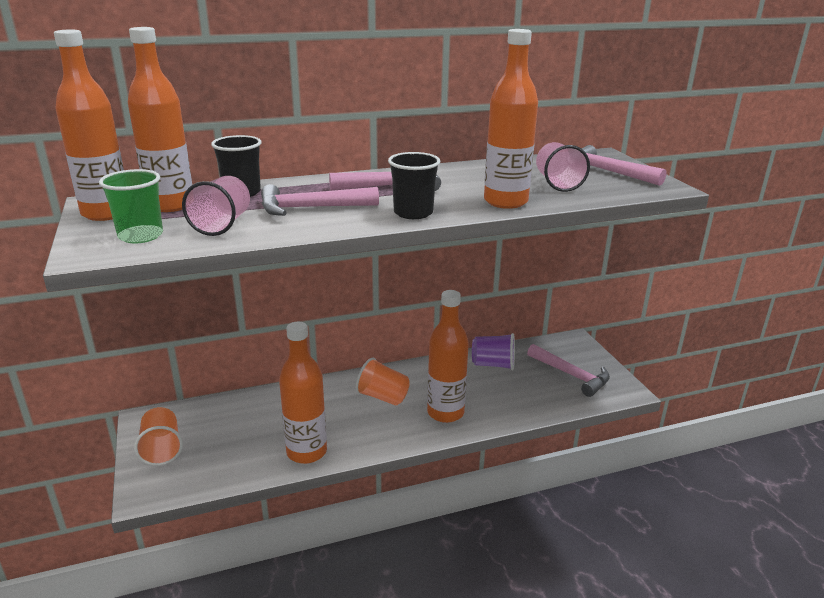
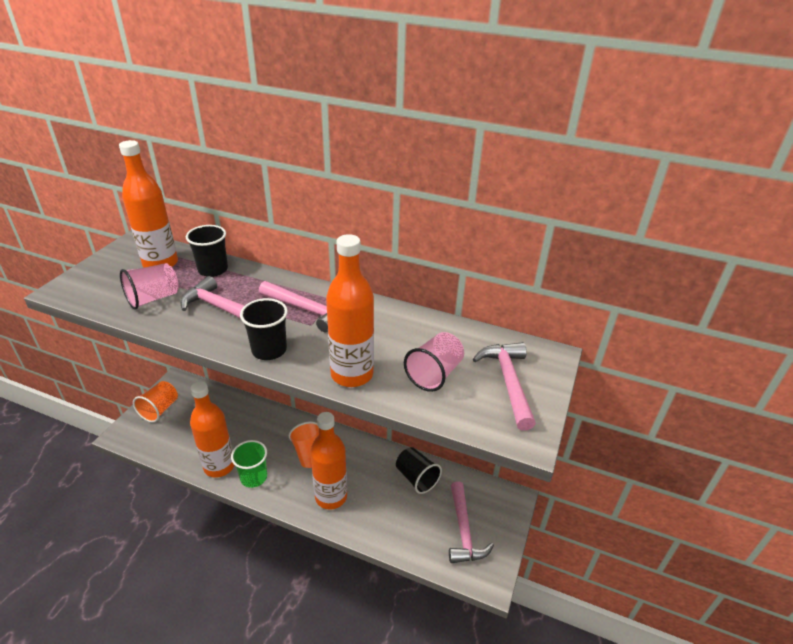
camera: 40 degrees right, 10 degrees up
orange bottle [54,30,124,221] -> none
green cup [99,169,163,243] -> green cup moved to [231,440,267,488]
purple cup [472,333,515,370] -> black cup [396,447,442,494]

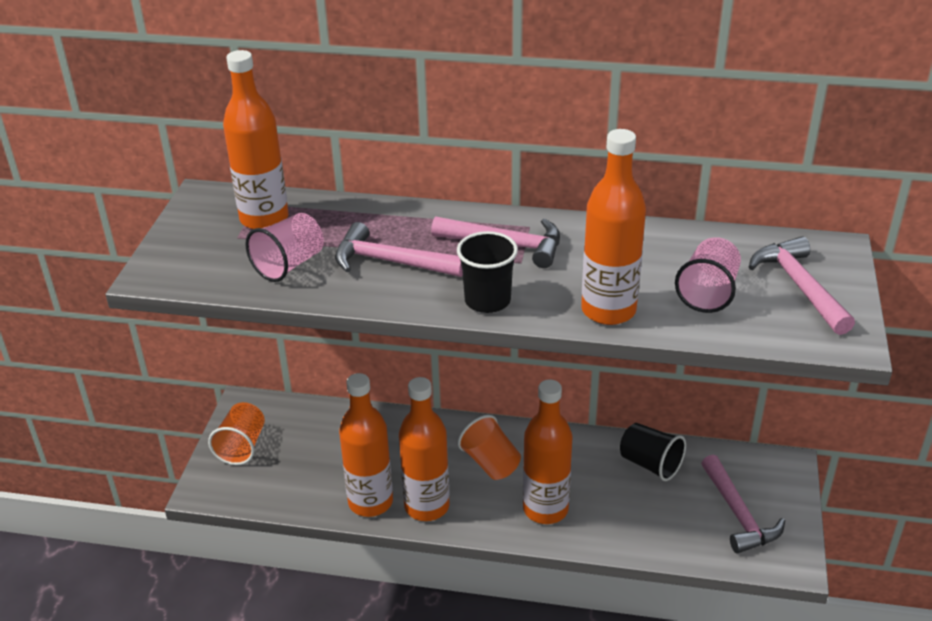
camera: 10 degrees left, 0 degrees up
black cup [186,225,228,277] -> none
green cup [231,440,267,488] -> orange bottle [399,377,450,521]

